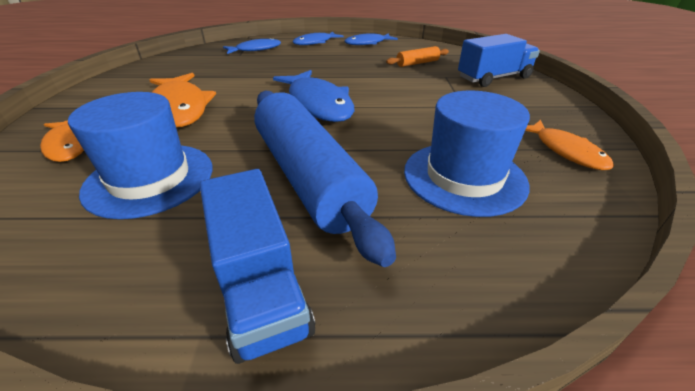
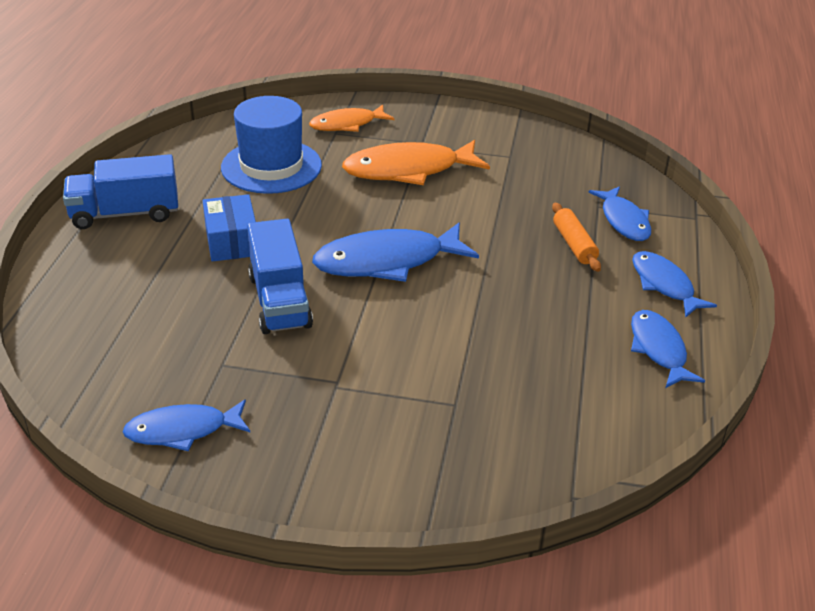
camera: 100 degrees right, 0 degrees up
blue rolling pin [254,91,396,267] -> blue box [203,194,256,262]
orange rolling pin [386,46,449,67] -> orange rolling pin moved to [552,203,601,272]
blue hat [404,91,530,217] -> none
blue truck [458,34,540,87] -> blue truck moved to [247,219,313,334]
orange fish [525,120,614,170] -> blue fish [122,400,250,451]

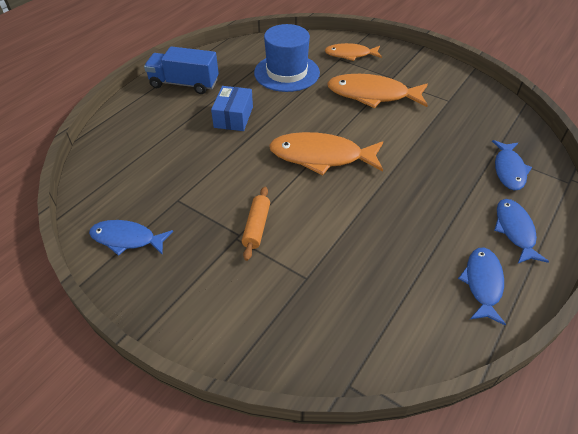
camera: 25 degrees right, 10 degrees up
blue truck [247,219,313,334] -> none
blue fish [312,223,479,282] -> orange fish [269,132,383,175]
orange rolling pin [552,203,601,272] -> orange rolling pin moved to [242,187,270,261]

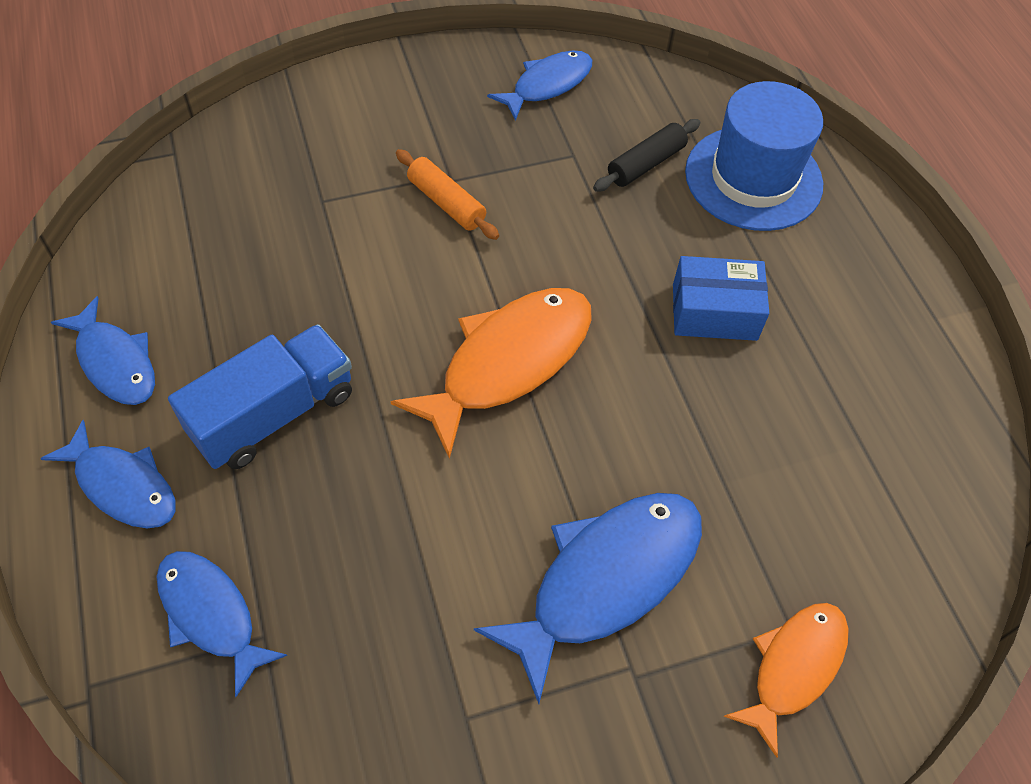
camera: 125 degrees right, 10 degrees up
blue truck [144,46,219,94] -> blue truck moved to [168,324,352,469]
blue box [211,86,253,131] -> blue box turned 45 degrees counterclockwise [673,256,769,341]
blue hat [254,24,320,92] -> blue hat moved to [685,81,823,231]
orange fish [327,74,428,108] -> blue fish [474,493,702,704]
none -> black rolling pin [593,119,700,192]

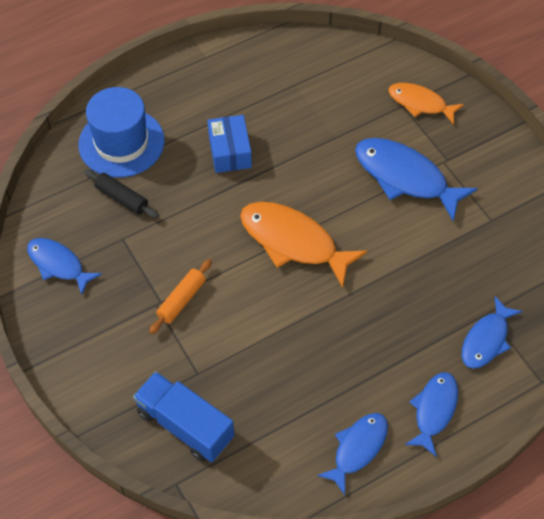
camera: 100 degrees left, 0 degrees up
blue truck [168,324,352,469] -> blue truck moved to [133,372,234,462]

